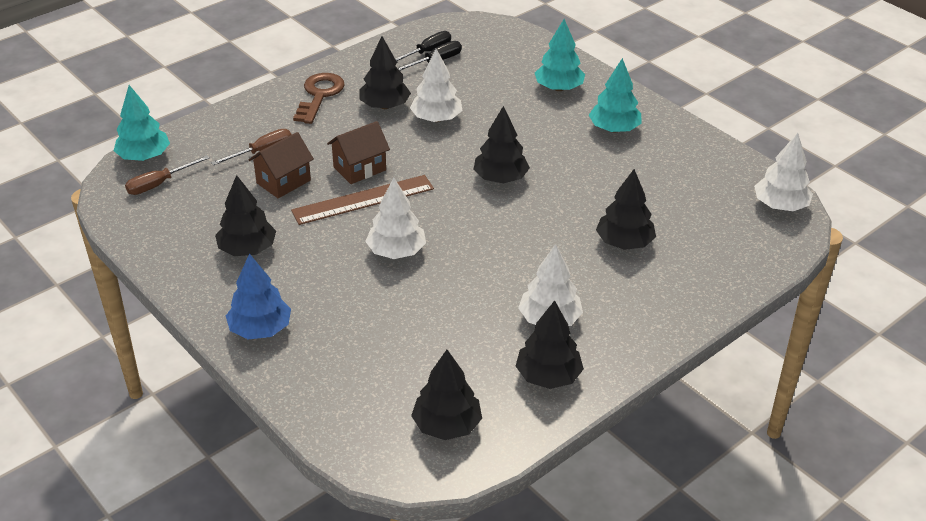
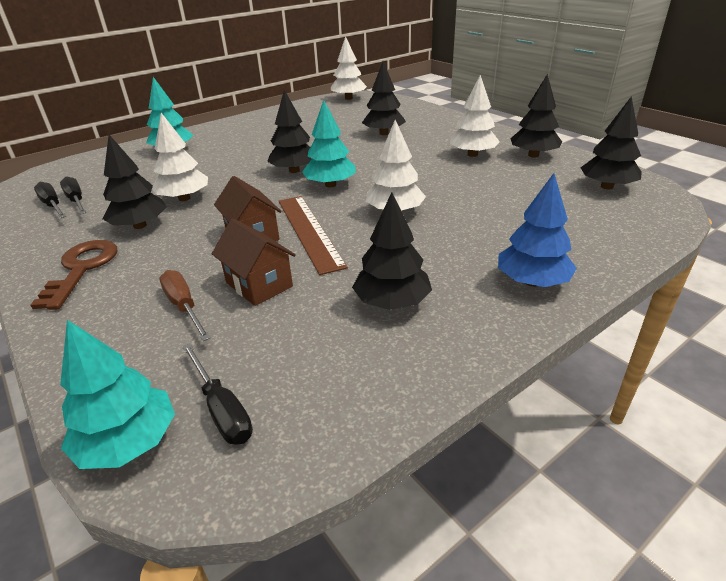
camera: 85 degrees left, 5 degrees down
brown screwdriver [125,155,210,195] -> black screwdriver [182,343,253,445]
brown key [293,73,345,124] -> brown key turned 75 degrees clockwise [30,240,117,310]
turquoise tree [589,58,642,133] -> turquoise tree moved to [302,100,356,188]

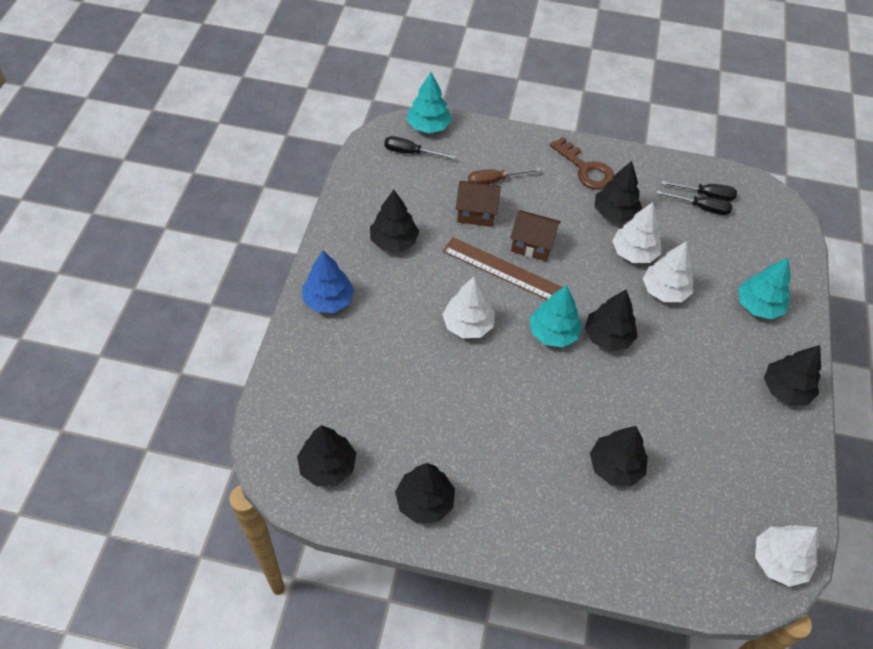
camera: 135 degrees right, 20 degrees up
brown screwdriver [159,270,211,341] -> brown screwdriver turned 150 degrees clockwise [468,167,541,184]
white tree [450,75,500,157] -> white tree moved to [643,241,693,302]
none -> black tree [764,345,821,405]

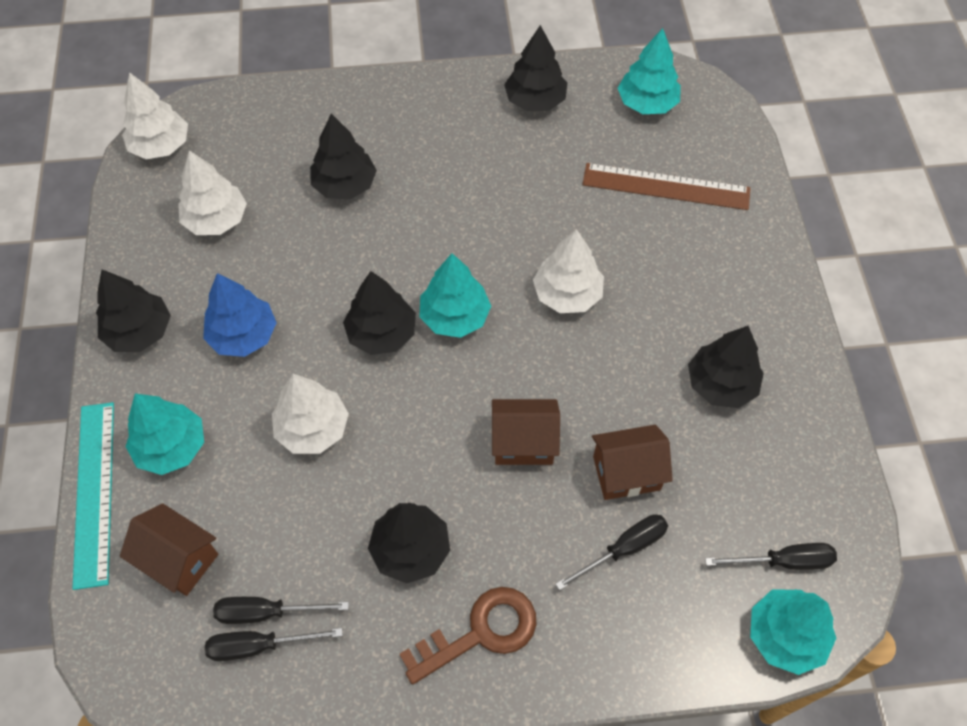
camera: 165 degrees right, 5 degrees up
black tree [297,425,356,487] -> turquoise tree [618,28,681,114]
blue tree [302,251,354,313] -> blue tree moved to [203,273,277,357]
brown ruler [443,237,563,300] -> brown ruler moved to [582,163,751,210]
brown screwdriver [468,167,541,184] -> black screwdriver [556,514,668,590]
brown key [550,137,614,190] -> brown key turned 120 degrees clockwise [400,587,537,685]
white tree [612,202,661,263] -> white tree moved to [178,150,247,235]
none -> turquoise ruler [72,402,114,590]
none -> brown house [120,503,218,596]

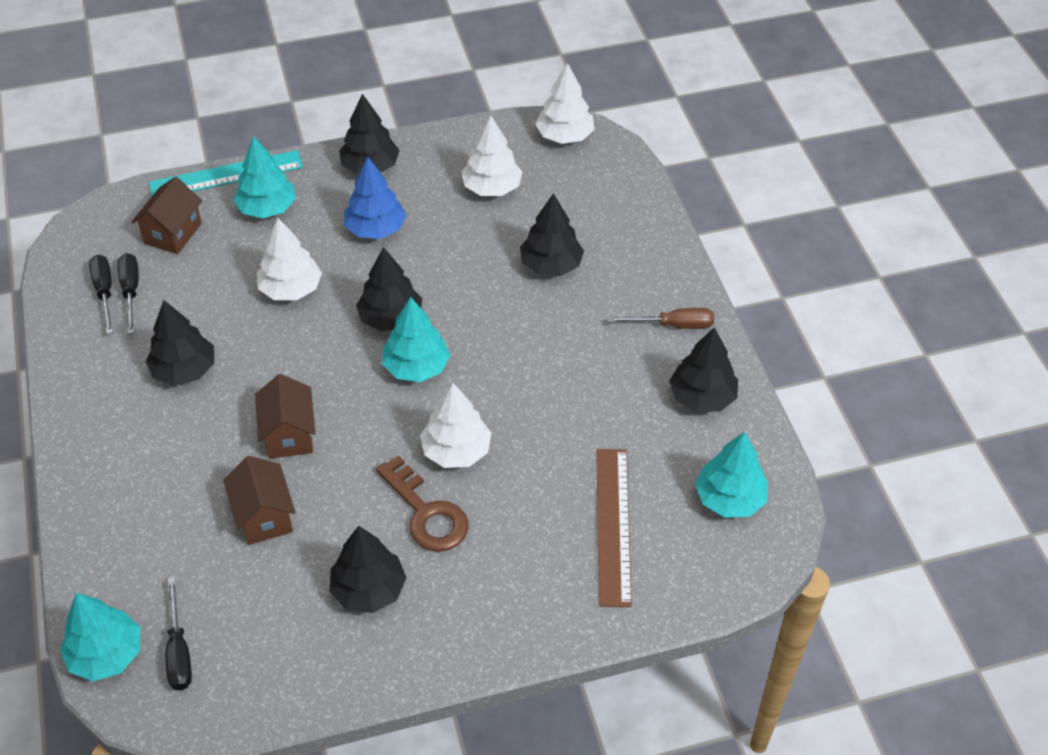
camera: 80 degrees right, 10 degrees down
brown key [400,587,537,685] -> brown key moved to [376,455,468,552]
black screwdriver [556,514,668,590] -> none
none -> brown screwdriver [608,308,714,329]

